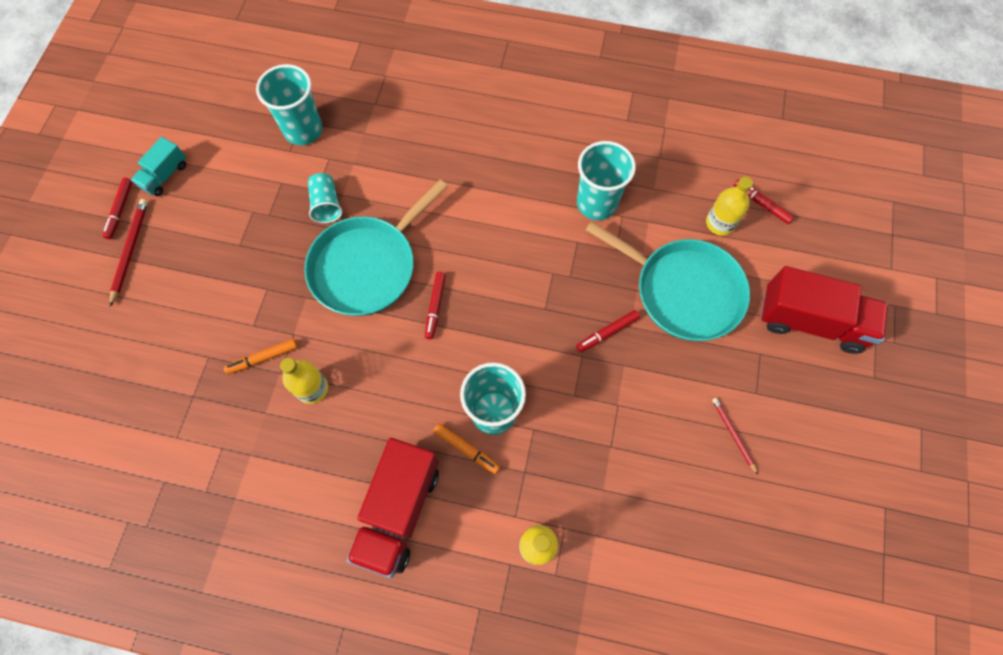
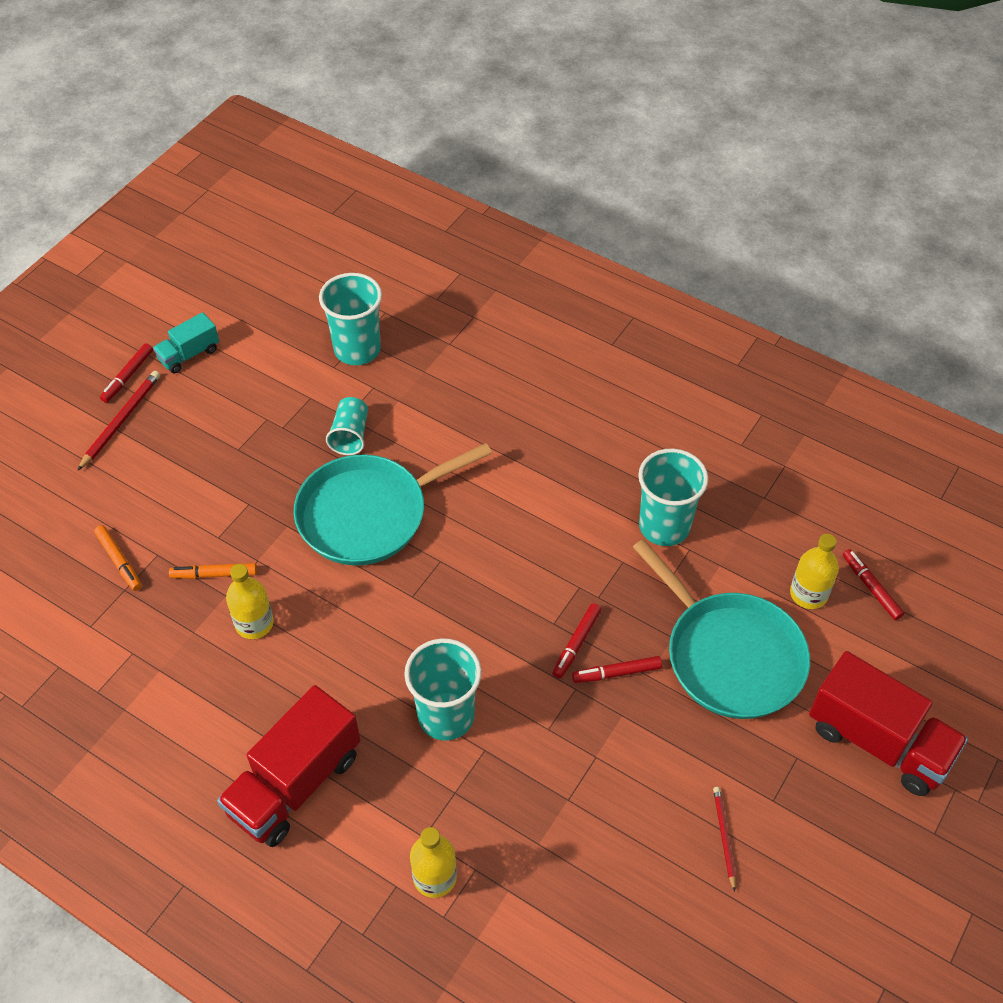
camera: 20 degrees right, 15 degrees down
red marker [425,272,446,339] -> red marker moved to [552,603,601,679]
orange marker [433,423,500,474] -> orange marker moved to [94,525,142,591]

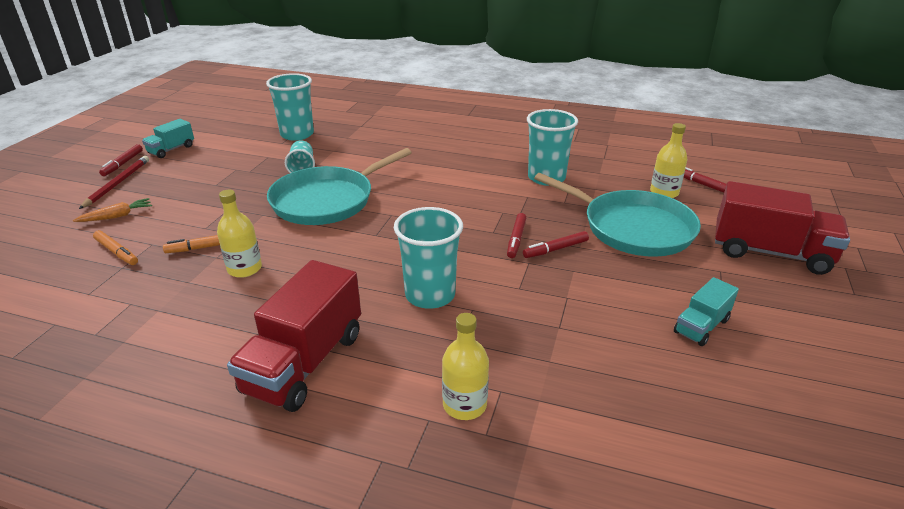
camera: 15 degrees left, 20 degrees down
red pencil [713,787,736,892] -> turquoise truck [674,277,739,346]
none -> orange carrot [73,198,152,222]

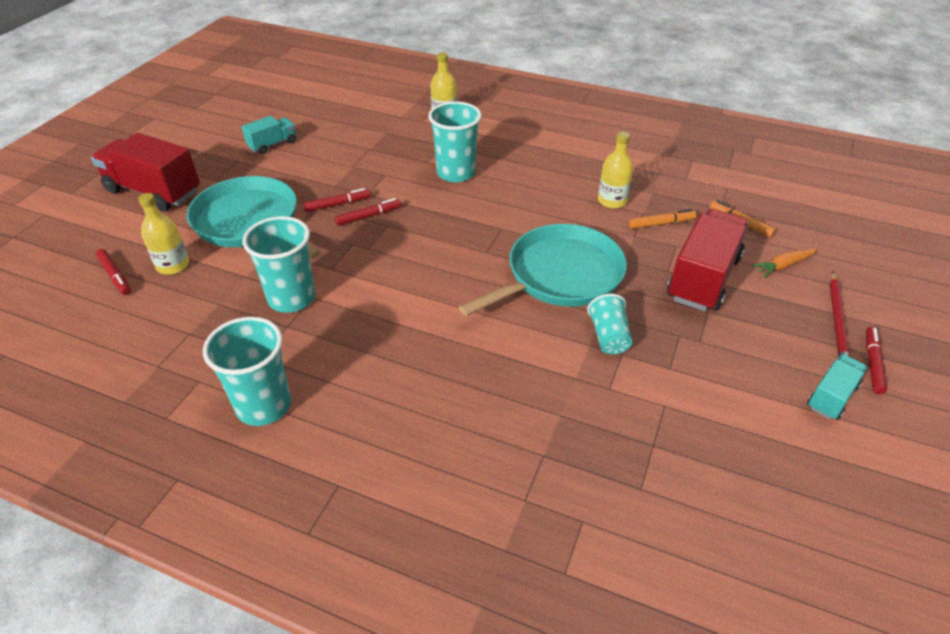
camera: 175 degrees left, 10 degrees up
red truck [227,260,361,412] -> red truck moved to [667,209,749,311]
turquoise cup [266,73,314,141] -> turquoise cup moved to [203,317,291,426]
red marker [507,213,526,258] -> red marker turned 45 degrees clockwise [335,198,401,226]

